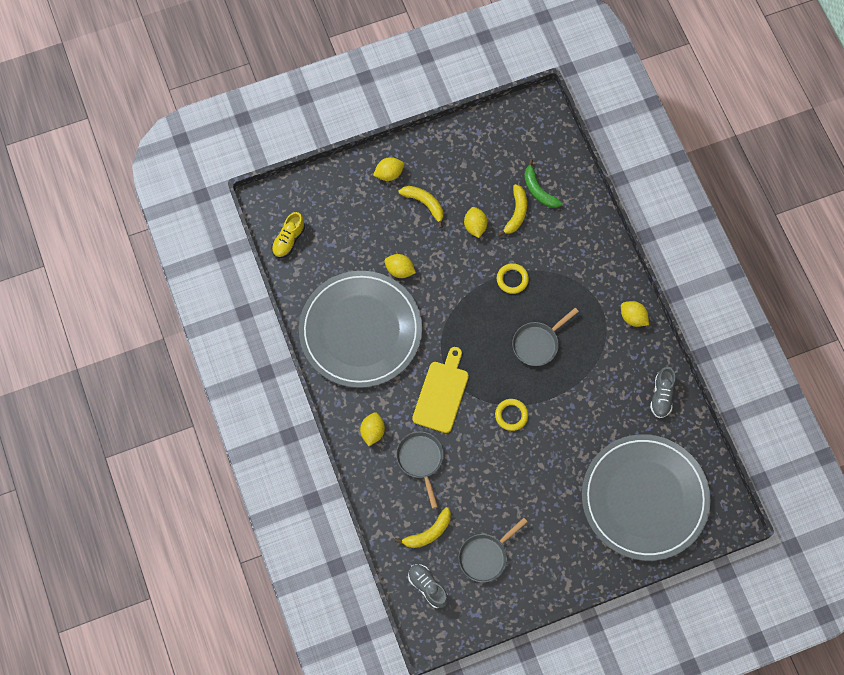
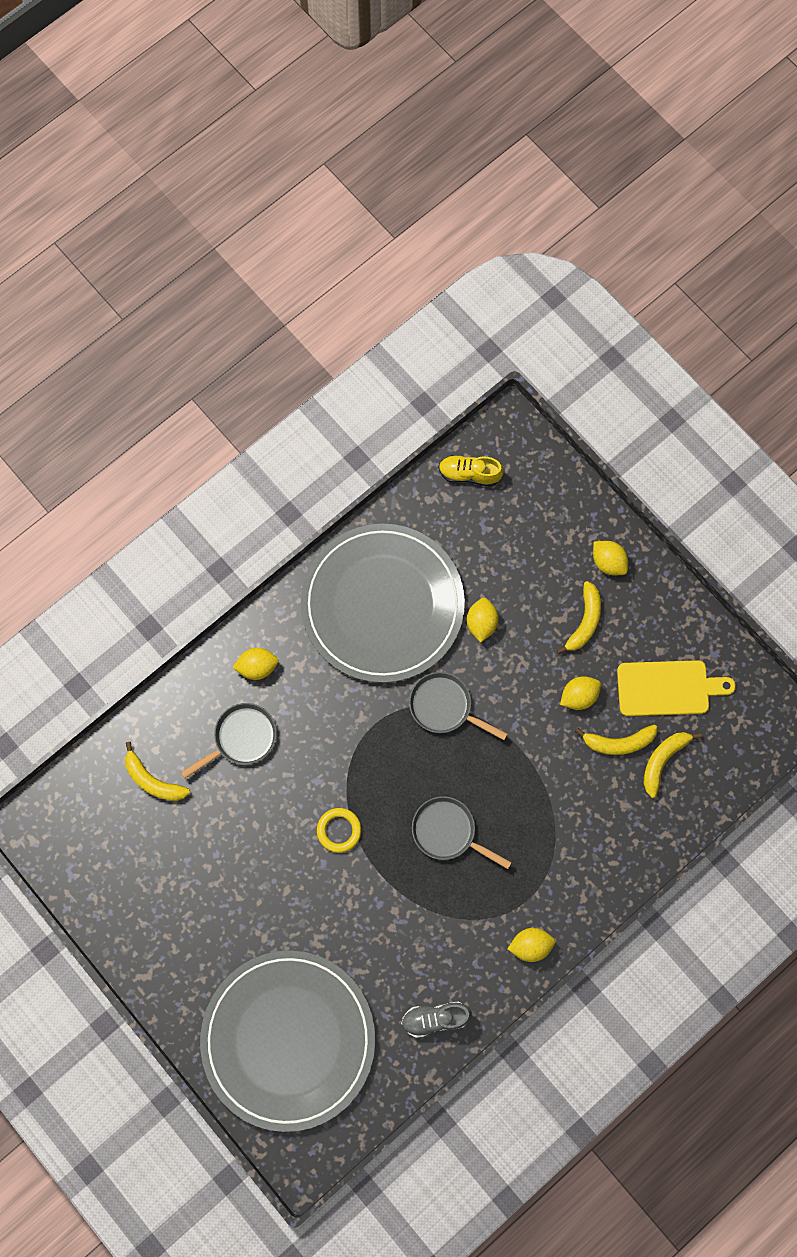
camera: 70 degrees right, 5 degrees up
grey shoe [408,564,448,608] -> none
yellow cutting board [412,347,469,433] -> yellow cutting board moved to [617,660,736,716]
grey pan [458,518,528,582] -> grey pan moved to [409,672,508,740]
yellow ring [497,263,529,294] -> none
green banana [524,159,562,208] -> yellow banana [644,732,702,798]
yellow lemon [621,301,649,327] -> yellow lemon turned 60 degrees clockwise [508,928,555,962]

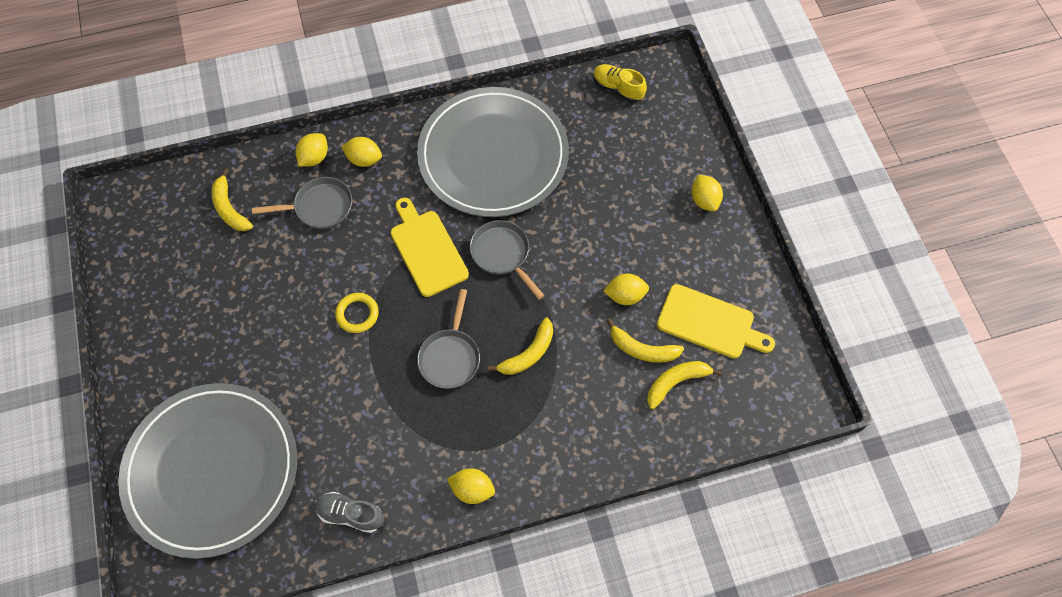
camera: 25 degrees right, 10 degrees down
grey pan [412,796,512,869] -> grey pan turned 135 degrees counterclockwise [417,289,480,389]
yellow lemon [467,598,499,642] -> yellow lemon moved to [296,133,328,167]
yellow banana [557,581,601,654] -> yellow banana moved to [487,317,553,375]
none -> yellow cutting board [391,198,469,297]

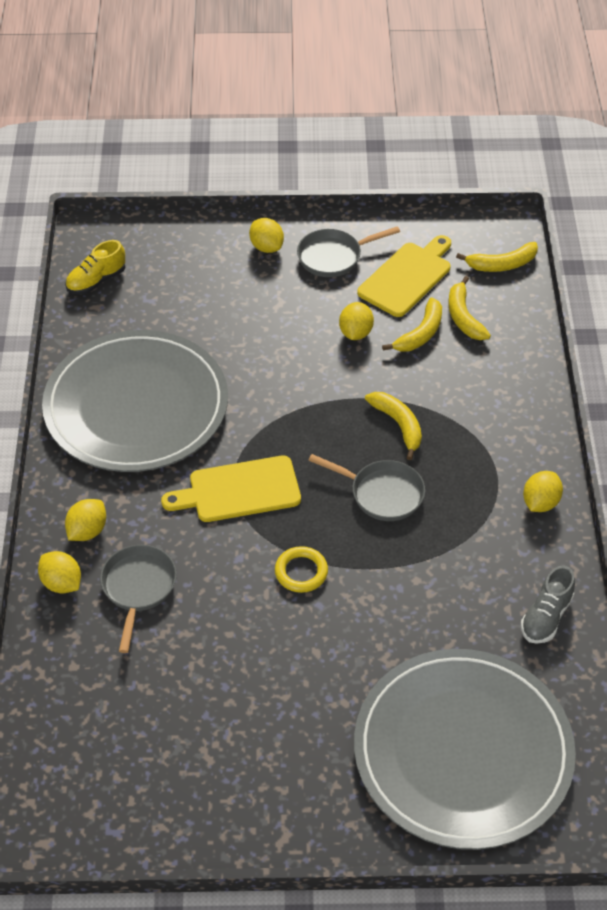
camera: 75 degrees left, 15 degrees down
yellow banana [211,168,253,231] -> yellow banana moved to [456,242,538,272]
grey pan [470,220,545,300] -> grey pan moved to [297,226,400,277]
yellow lemon [691,174,723,211] -> yellow lemon turned 60 degrees clockwise [249,218,284,253]

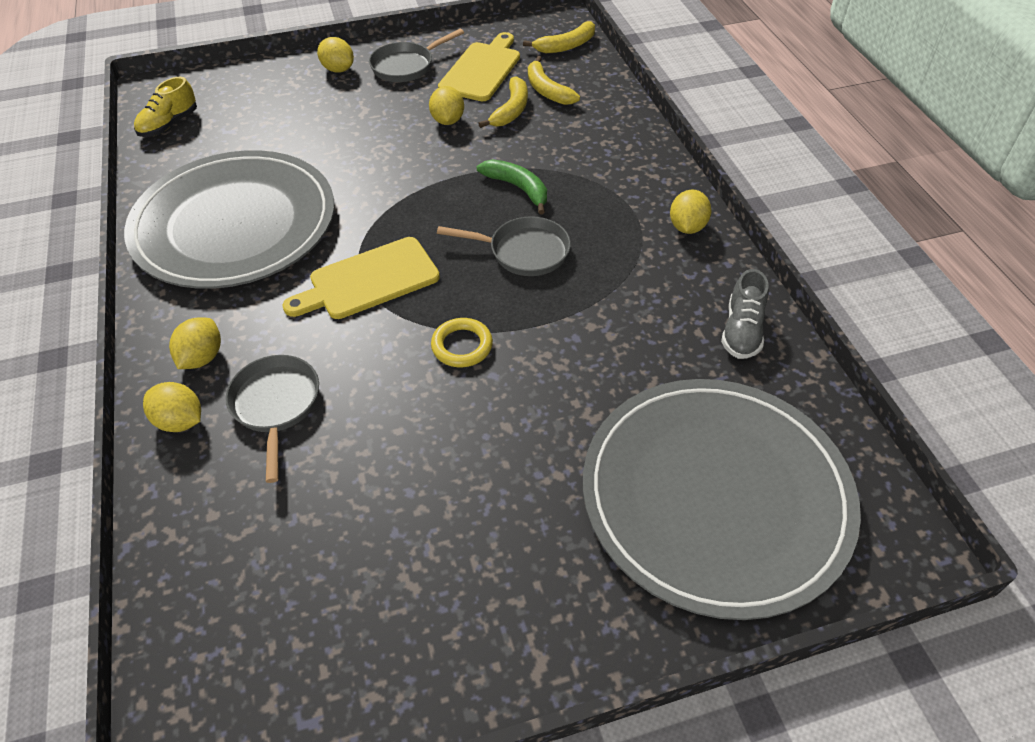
camera: 15 degrees left, 0 degrees up
yellow banana [365,392,422,460] -> green banana [477,159,547,215]

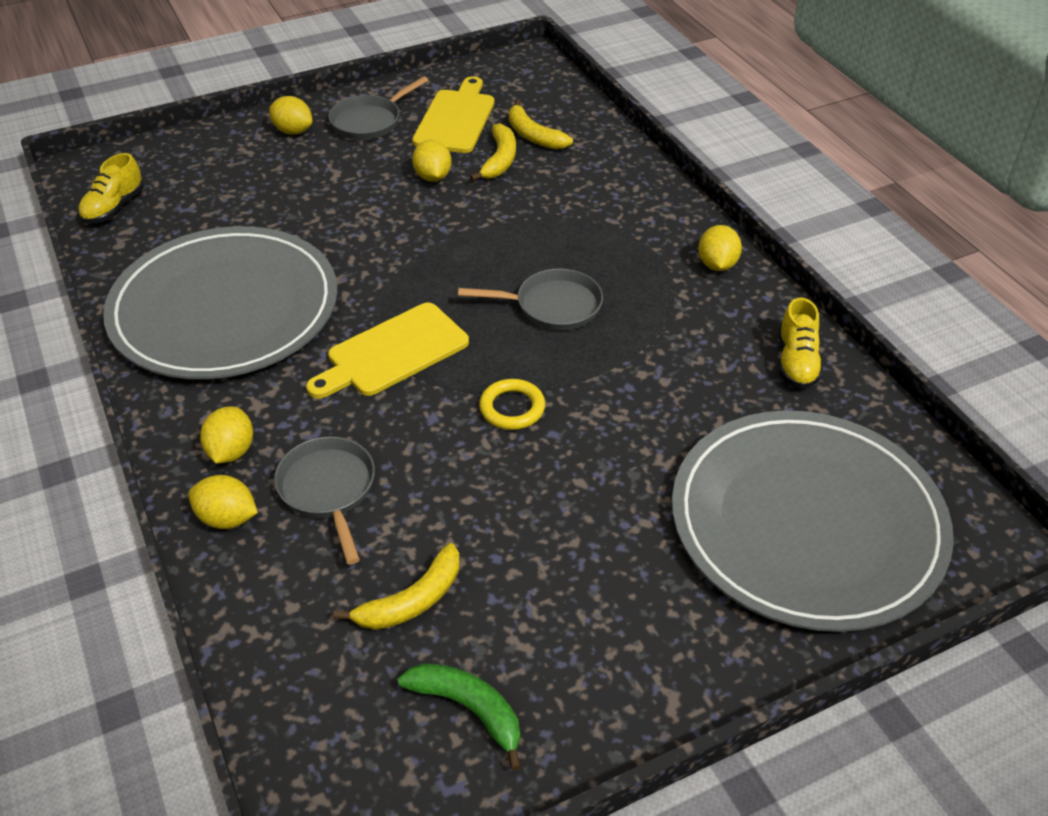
camera: 10 degrees left, 5 degrees down
green banana [477,159,547,215] -> green banana moved to [398,663,521,770]
yellow banana [523,21,595,53] -> yellow banana moved to [333,543,460,630]
grey shoe [721,269,769,359] -> yellow shoe [779,297,823,389]

